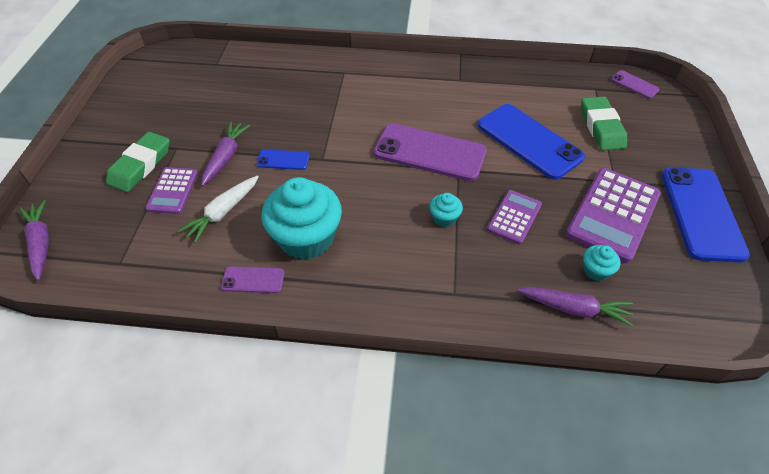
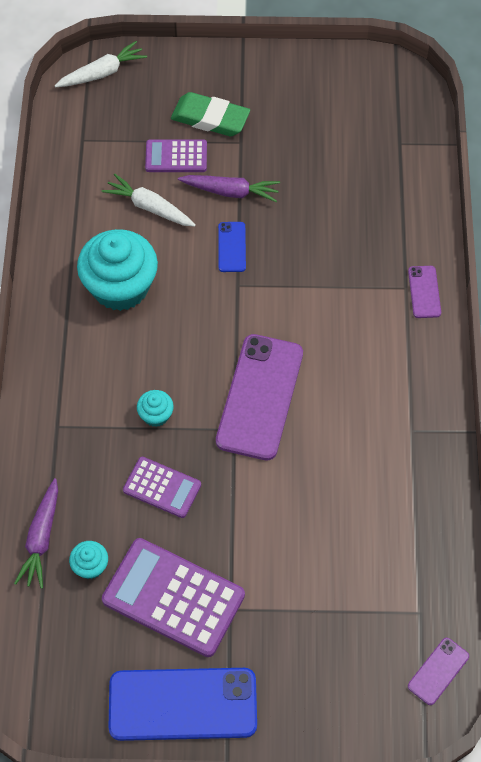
camera: 85 degrees right, 10 degrees up
purple carrot [19,200,49,280] -> white carrot [55,41,147,87]
purple phone [221,266,285,293] -> purple phone moved to [408,266,441,318]
blue phone [478,104,585,180] -> none
green eraser [581,97,627,150] -> none

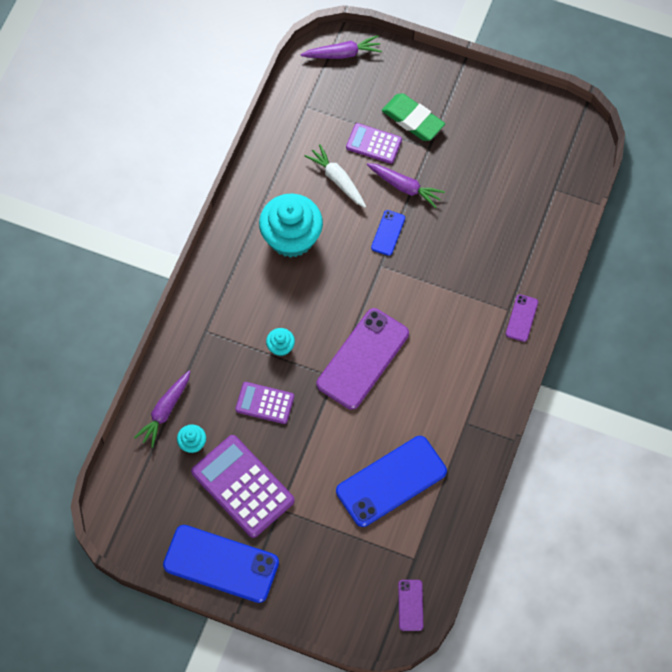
camera: 20 degrees right, 5 degrees up
white carrot [55,41,147,87] -> purple carrot [301,35,382,59]
purple calculator [123,457,201,518] -> purple calculator turned 150 degrees clockwise [235,382,294,424]
purple phone [408,638,469,705] -> purple phone turned 60 degrees counterclockwise [398,580,423,631]
none -> blue phone [336,436,447,527]

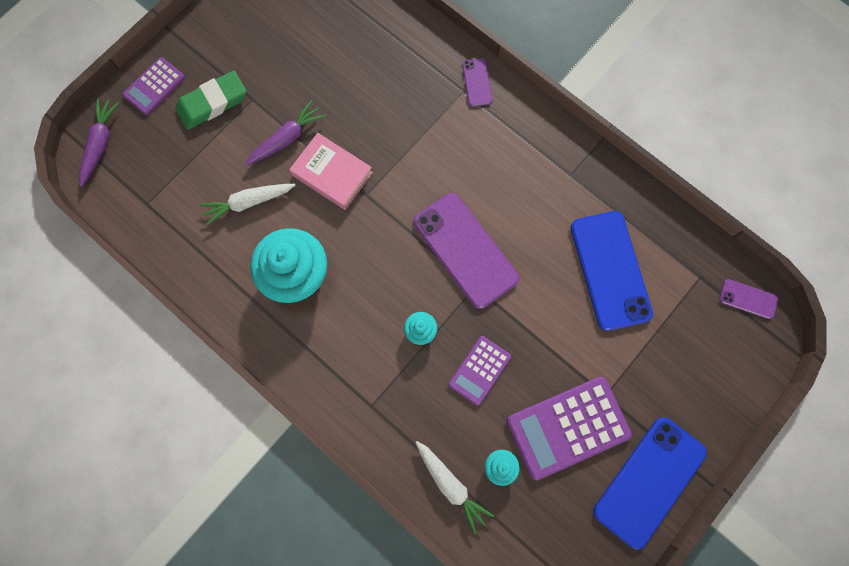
camera: 70 degrees left, 10 degrees up
purple carrot [134,370,190,448] -> white carrot [415,441,495,534]
purple calculator [346,123,402,164] -> purple calculator moved to [123,57,185,115]
blue phone [371,210,405,256] -> pink book [289,133,373,210]
purple phone [506,294,538,342] -> purple phone turned 45 degrees clockwise [462,58,492,107]

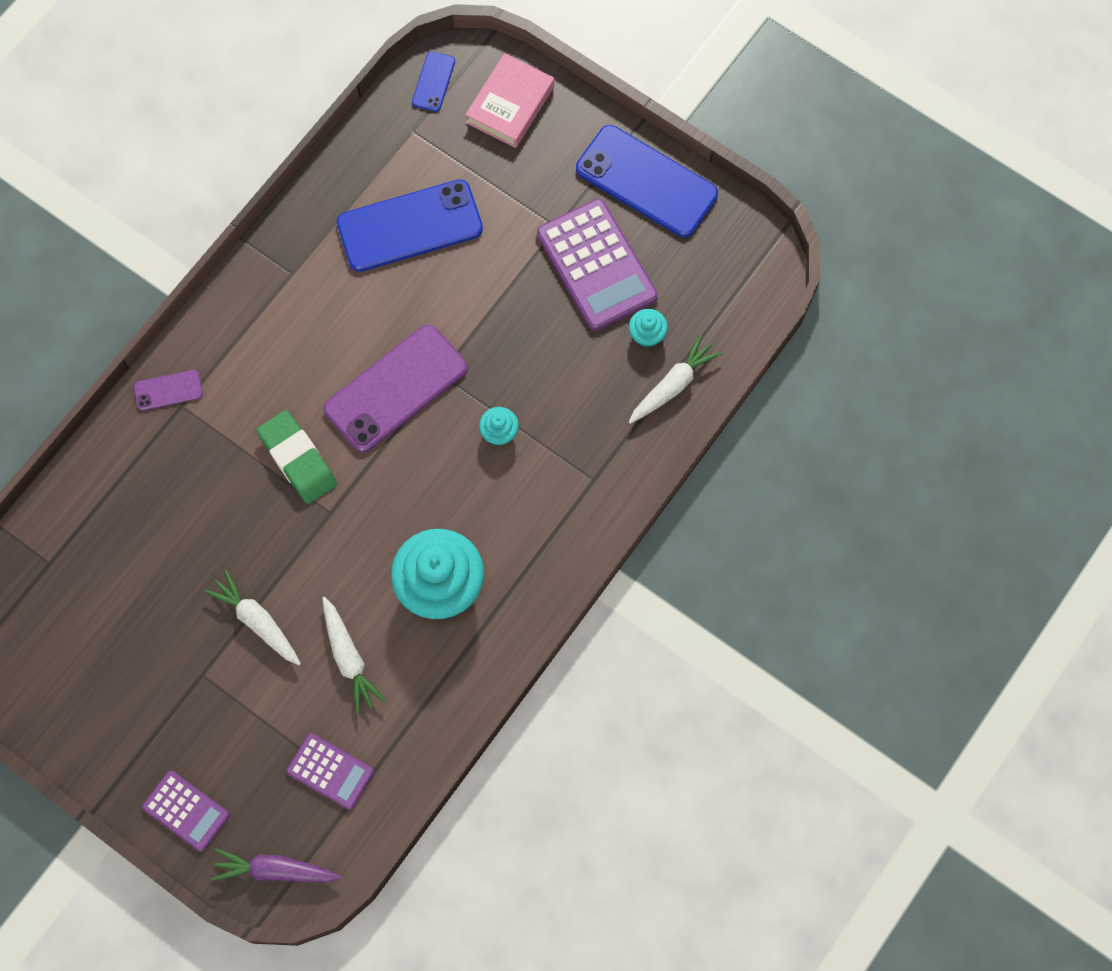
camera: 95 degrees left, 5 degrees down
green eraser [176,70,247,130] -> green eraser moved to [256,410,337,504]
purple carrot [244,100,326,166] -> white carrot [204,570,301,665]
pink book [289,133,373,210] -> pink book moved to [465,53,554,148]
purple calculator [449,336,511,405] -> purple calculator moved to [286,733,374,810]
purple phone [719,279,778,319] -> blue phone [412,52,455,112]

